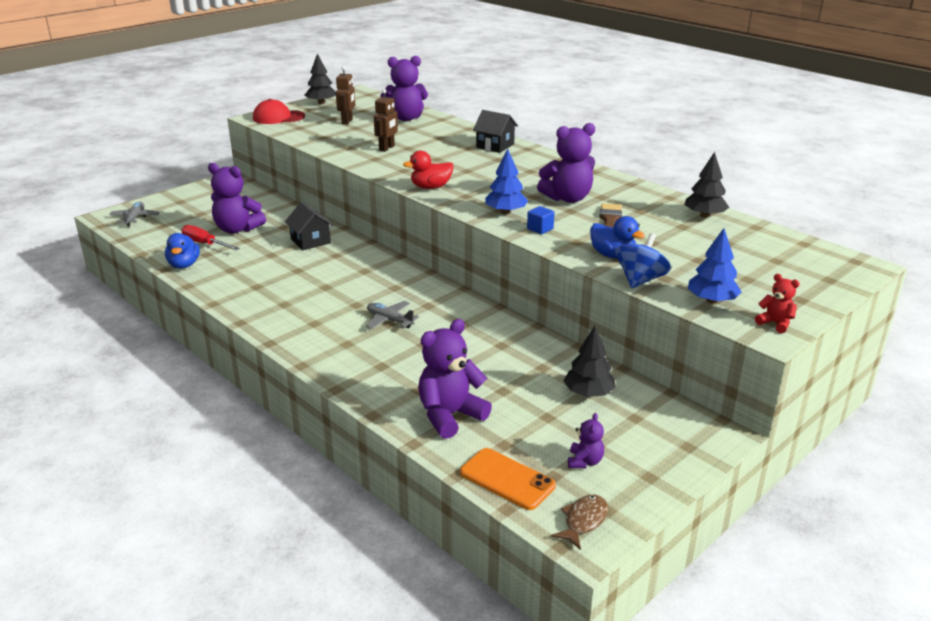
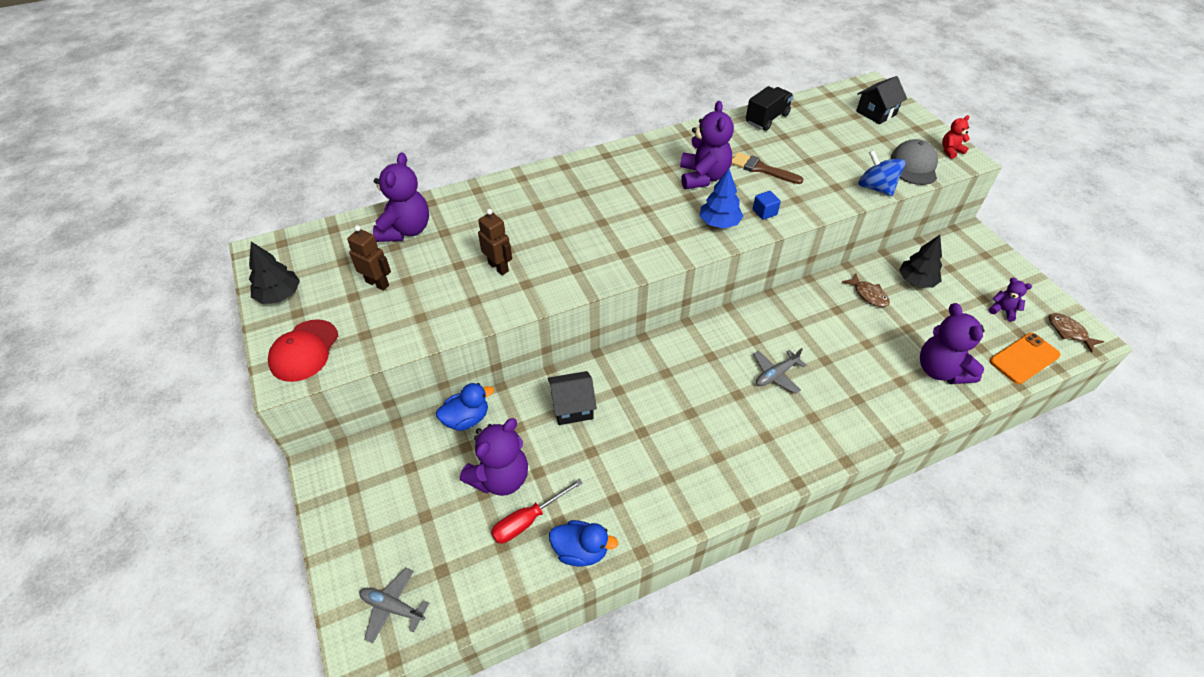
camera: 70 degrees left, 20 degrees up
red duck [403,150,453,189] -> none
black house [473,110,518,153] -> black house moved to [856,76,907,124]
blue duck [590,216,645,259] -> blue duck moved to [436,383,494,431]
black tree [684,152,729,218] -> black truck [746,86,793,131]
blue tree [688,228,742,304] -> grey cap [891,139,938,185]
none -> brown fish [842,273,890,307]

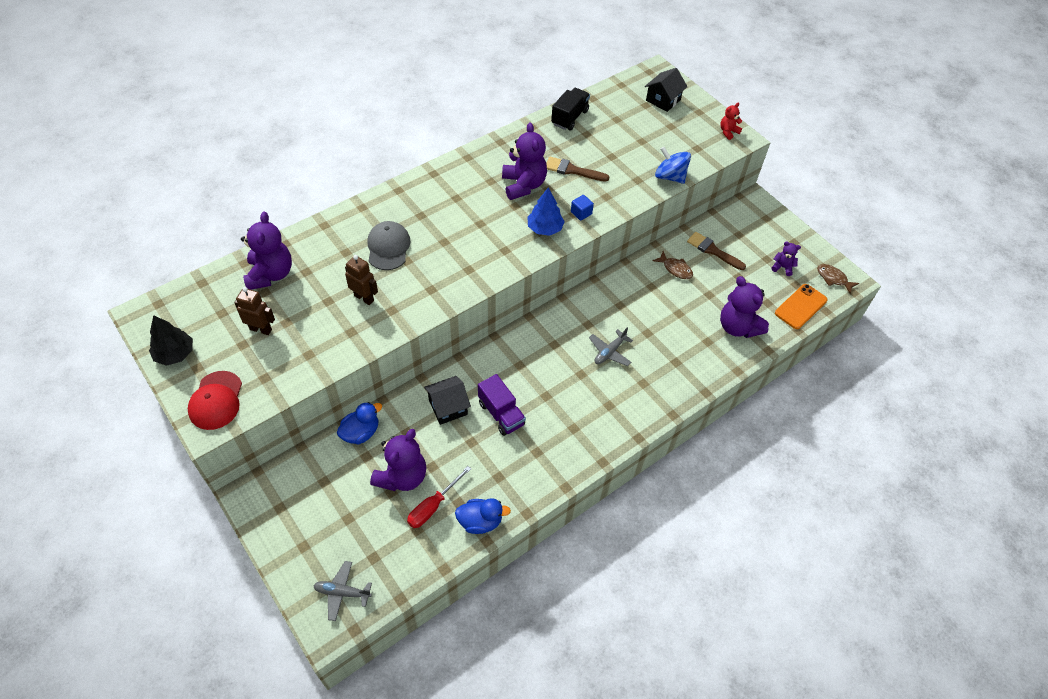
camera: 15 degrees left, 5 degrees up
grey cap [891,139,938,185] -> grey cap moved to [367,221,410,270]
black tree [899,235,942,288] -> brown brush [687,232,746,270]
none -> purple truck [478,374,526,436]

